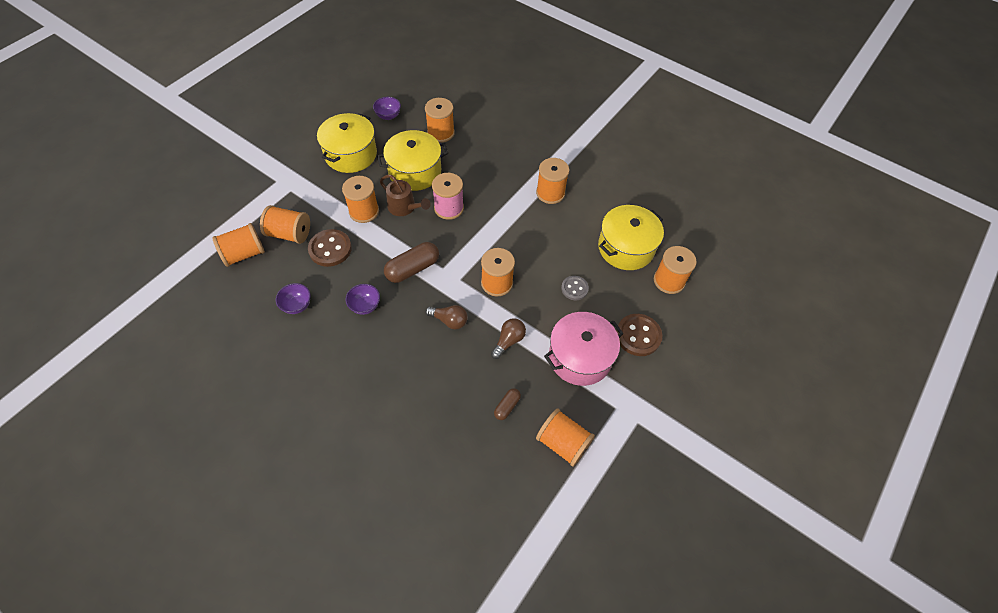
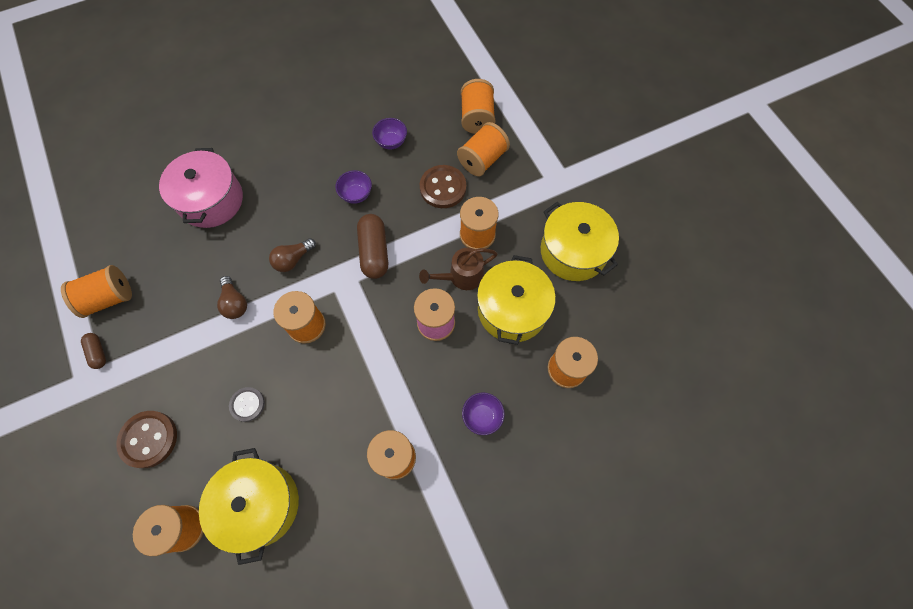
camera: 120 degrees right, 10 degrees up
purple bowl [373,97,401,120] -> purple bowl moved to [462,392,505,435]
brown capsule [494,388,521,420] -> brown capsule moved to [81,333,106,369]
pink pot [544,312,624,386] -> pink pot moved to [159,148,243,228]

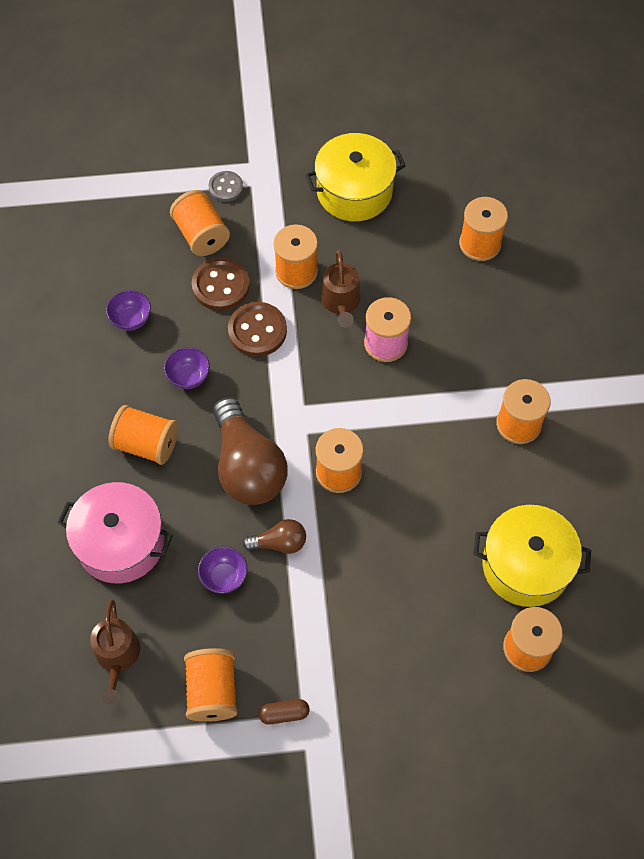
camera: 70 degrees left, 5 degrees down
brown button [116,411,177,468] -> brown button moved to [228,302,287,357]
grey button [229,387,265,422] -> grey button moved to [209,171,243,202]
brown light bulb [269,238,316,272] -> brown light bulb [213,397,288,505], size x2.04
brown capsule [357,214,388,279] -> none
orange spool [461,79,496,134] -> orange spool moved to [108,405,178,465]
purple bowl [462,392,505,435] -> purple bowl moved to [198,546,248,594]
yellow pot [477,255,556,345] -> none
none -> brown watering can [90,599,140,705]

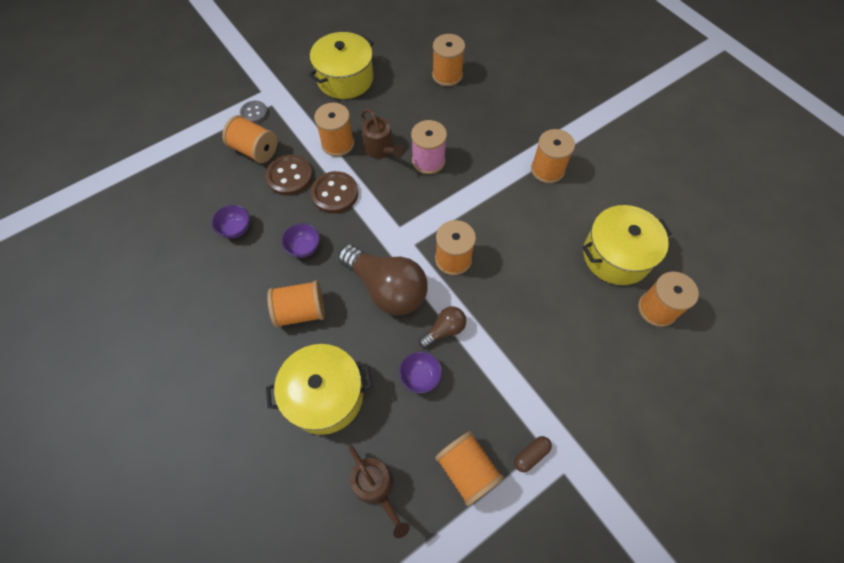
camera: 30 degrees left, 0 degrees up
pink pot [57,482,173,583] -> yellow pot [266,344,372,435]

